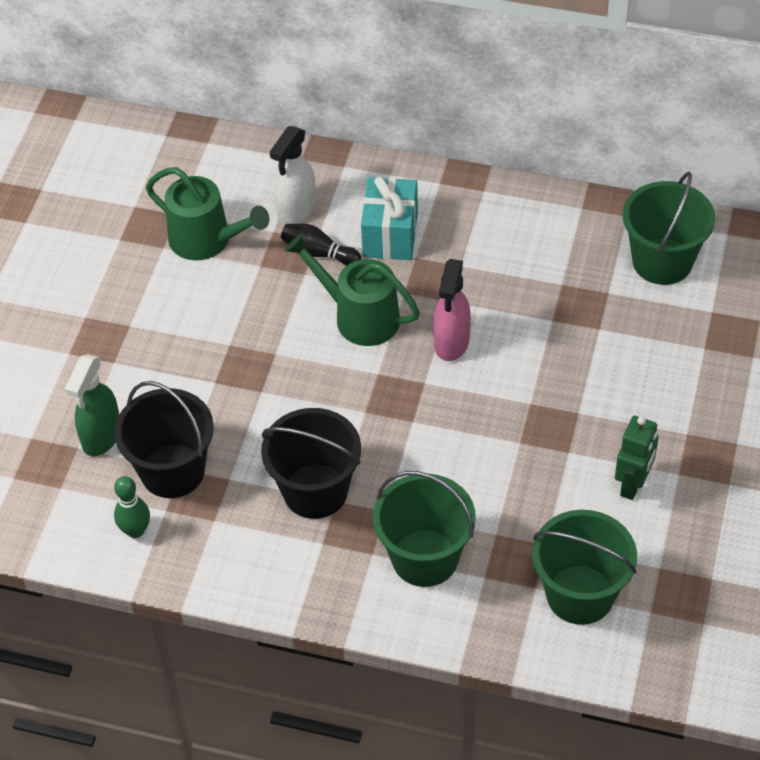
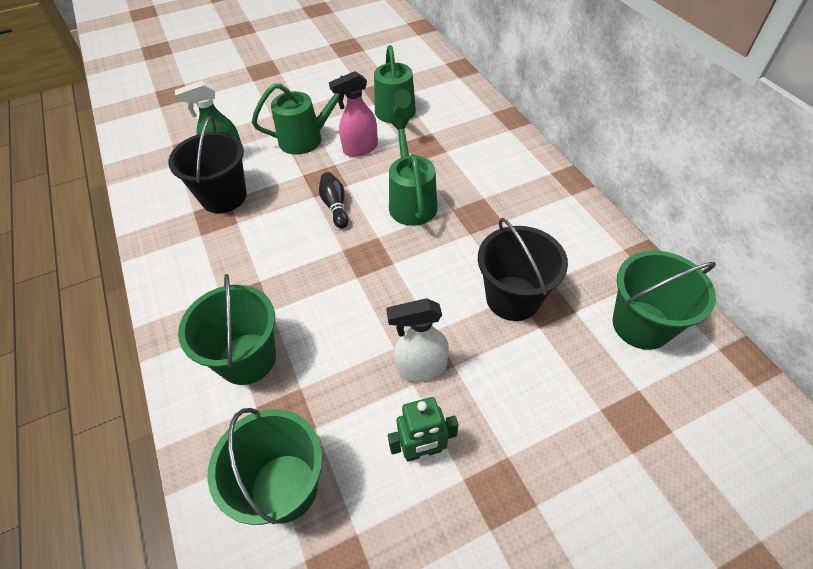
camera: 50 degrees right, 0 degrees up
green bowling pin [114,476,150,538] -> none
black bucket [261,408,361,519] -> black bucket moved to [478,218,568,321]
white spray bottle [270,126,316,225] -> white spray bottle moved to [386,298,449,382]
black bowling pin [281,224,361,266] -> black bowling pin moved to [319,172,349,229]
turquoise gift [361,176,418,260] -> none
pink spray bottle [433,259,471,361] -> pink spray bottle moved to [329,71,378,157]
none -> green watering can [252,75,342,155]

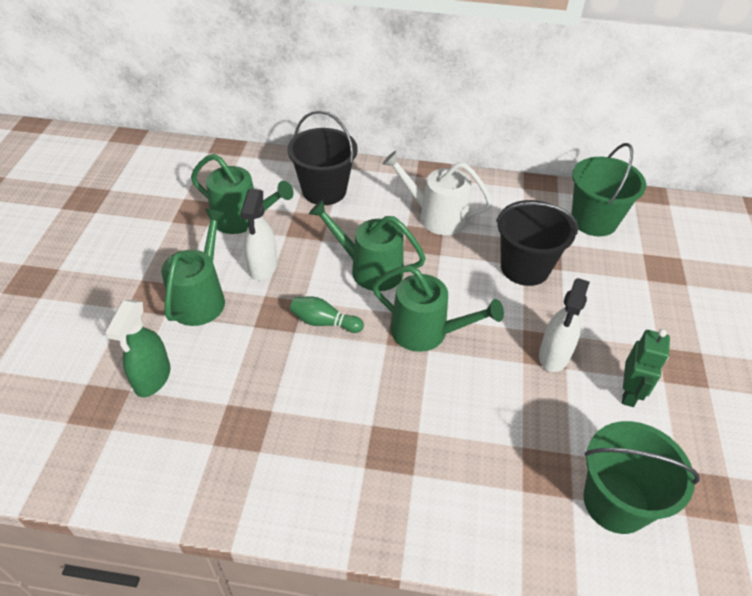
camera: 60 degrees left, 5 degrees down
black bucket [168,116,247,213] -> black bucket moved to [288,110,358,205]
green bucket [178,274,276,385] -> none
black bowling pin [319,172,349,229] -> green bowling pin [290,296,364,333]
pink spray bottle [329,71,378,157] -> white spray bottle [241,189,277,281]
none -> green watering can [372,266,504,352]
none -> white watering can [382,151,492,235]

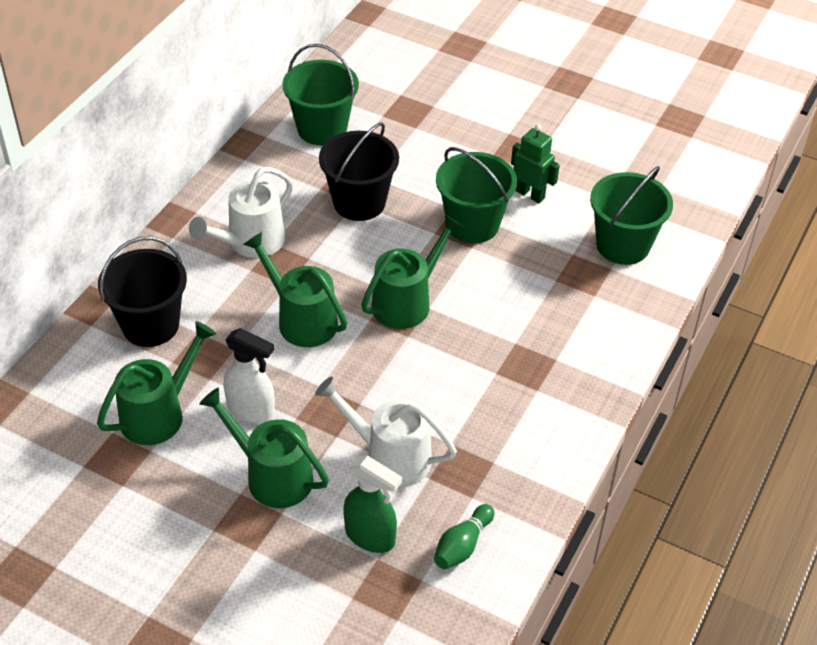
camera: 70 degrees left, 0 degrees up
green bowling pin [290,296,364,333] -> green bowling pin moved to [434,504,494,569]
green watering can [309,200,426,291] -> green watering can turned 90 degrees clockwise [243,232,347,347]
white spray bottle [539,278,590,372] -> green bucket [436,147,517,243]
none -> white watering can [315,377,457,487]

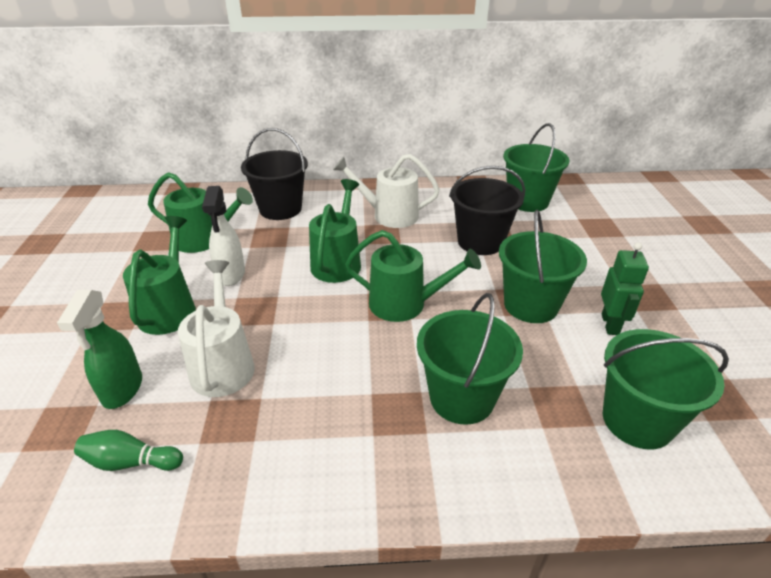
camera: 60 degrees right, 10 degrees down
none -> green bucket [417,293,523,425]

